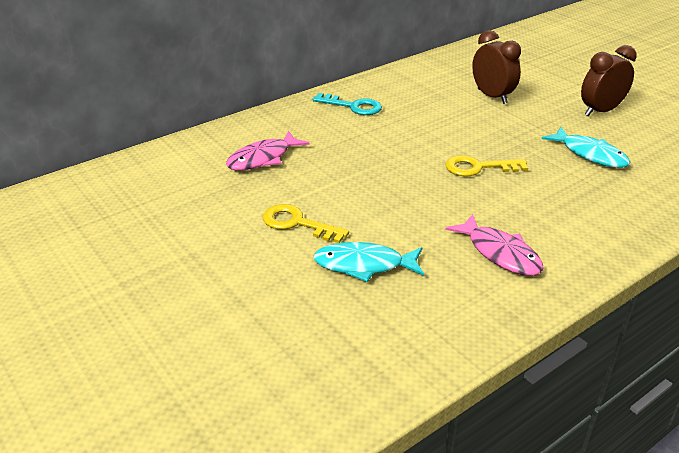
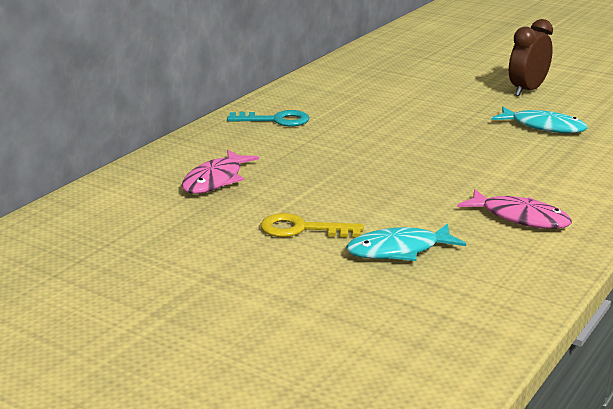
camera: 20 degrees left, 10 degrees down
yellow key [445,155,528,177] -> none
brown clock [472,30,521,104] -> none

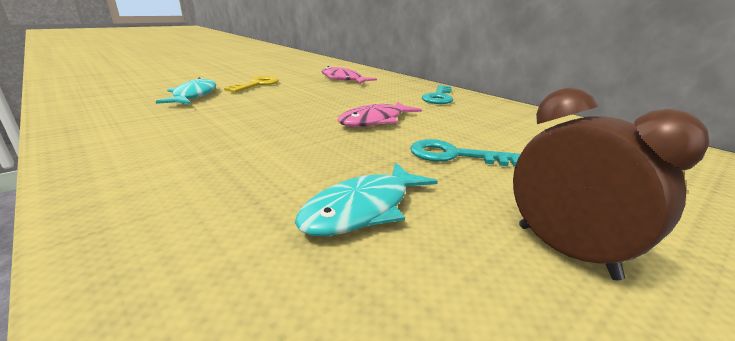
camera: 105 degrees right, 0 degrees up
pink fish [457,189,572,229] -> pink fish moved to [337,102,422,127]
none -> turquoise key [410,139,520,166]

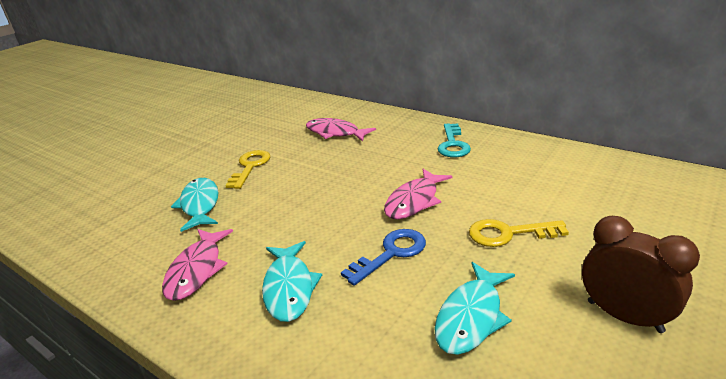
camera: 10 degrees left, 5 degrees up
turquoise key [410,139,520,166] -> yellow key [469,219,569,247]
none -> pink fish [162,229,233,301]
none -> turquoise fish [262,241,322,322]
none -> blue key [341,229,426,286]

